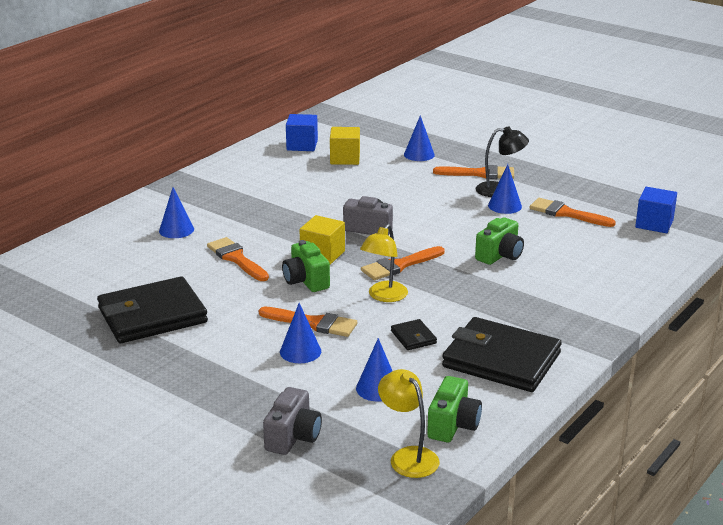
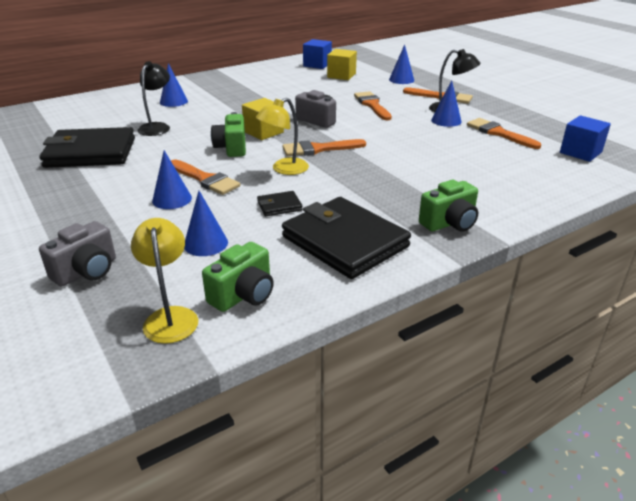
camera: 20 degrees right, 5 degrees up
orange brush [207,237,269,281] -> orange brush moved to [354,91,392,120]
black wallet [391,319,437,350] -> black wallet turned 75 degrees clockwise [257,191,302,216]
green camera [475,217,524,265] -> green camera moved to [419,180,478,232]
none -> black lamp [137,61,170,136]

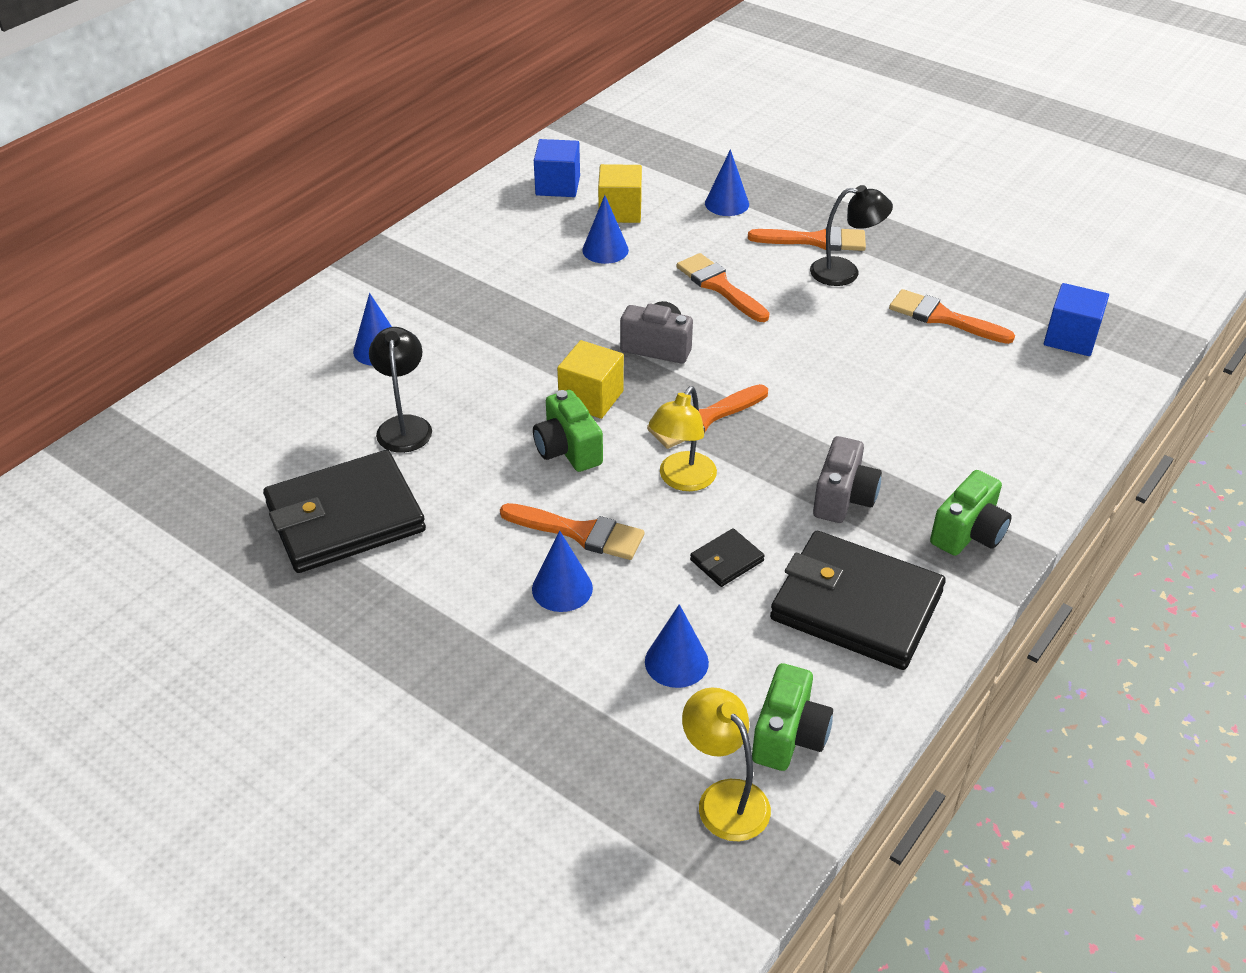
camera: 20 degrees left, 10 degrees up
grey camera [39,221,116,286] -> grey camera moved to [813,436,882,523]
blue cone [431,80,462,127] -> blue cone moved to [582,195,629,264]

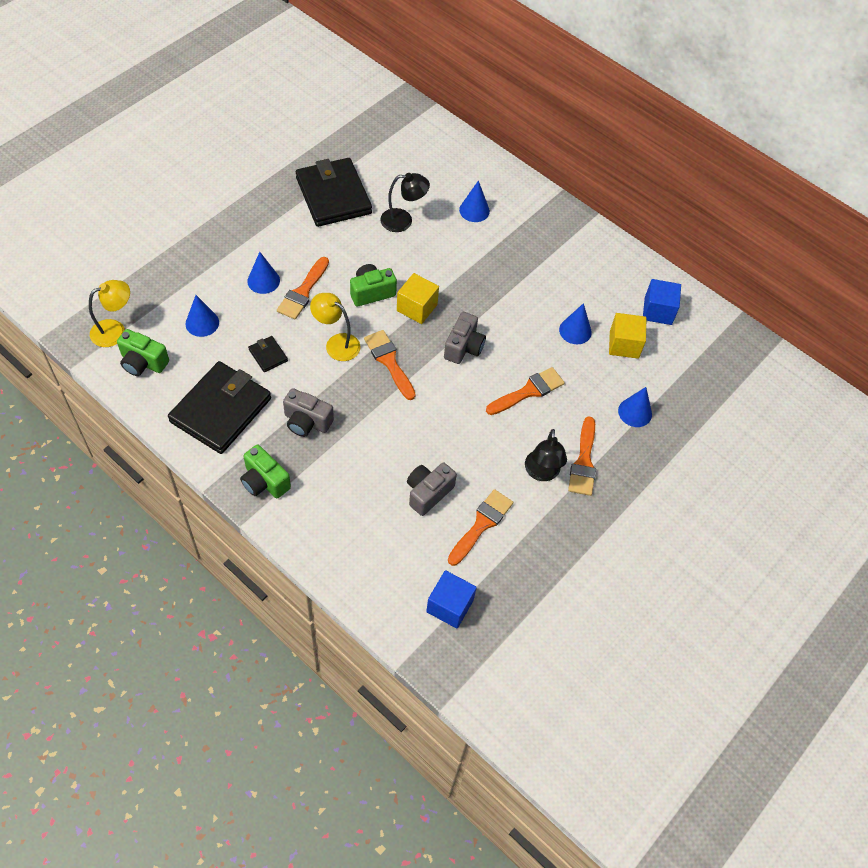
camera: 90 degrees right, 15 degrees up
none -> grey camera [407,463,457,516]

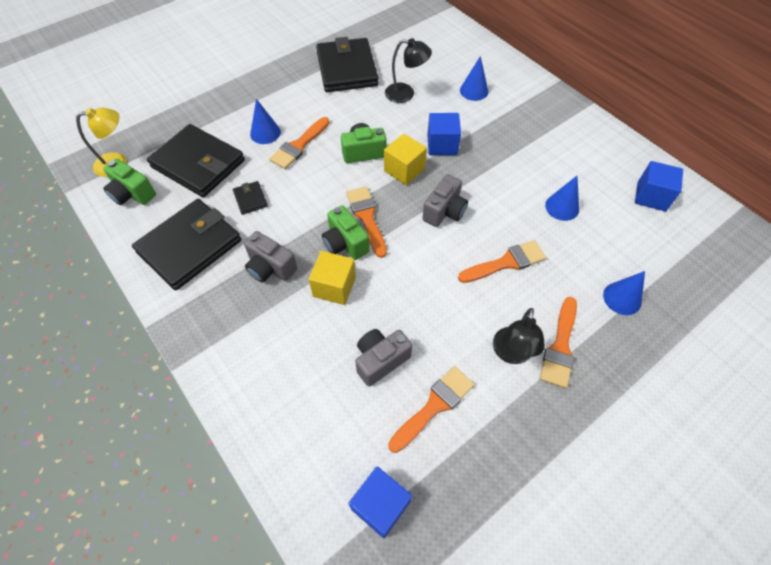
camera: 15 degrees right, 0 degrees up
blue cone [185,295,219,337] -> black wallet [147,124,245,197]
green camera [240,444,291,498] -> green camera moved to [322,205,370,260]
yellow lamp [310,293,360,361] -> none
yellow cube [609,313,646,359] -> yellow cube moved to [309,251,356,305]
none -> blue cube [427,113,461,155]

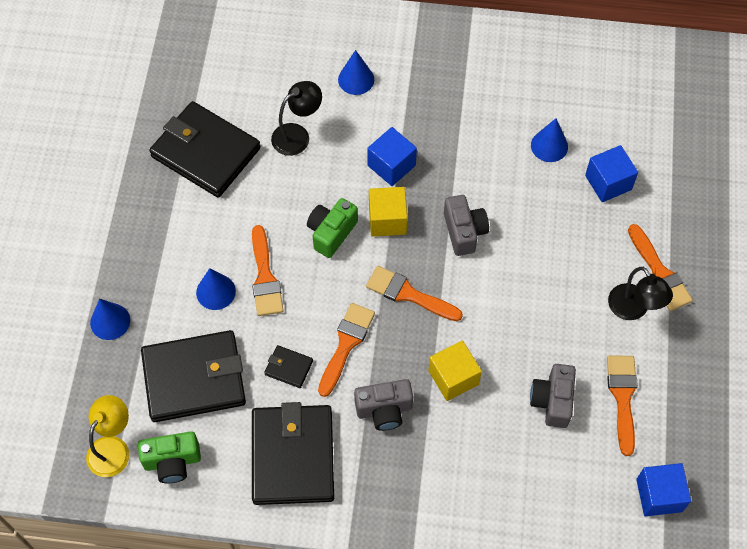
camera: 45 degrees left, 5 degrees up
green camera [322,205,370,260] -> none
orange brush [458,240,546,283] -> orange brush moved to [318,303,375,397]
blue cone [603,271,645,315] -> blue cone moved to [90,299,130,340]
blue cube [635,161,683,211] -> blue cube moved to [585,145,638,202]

